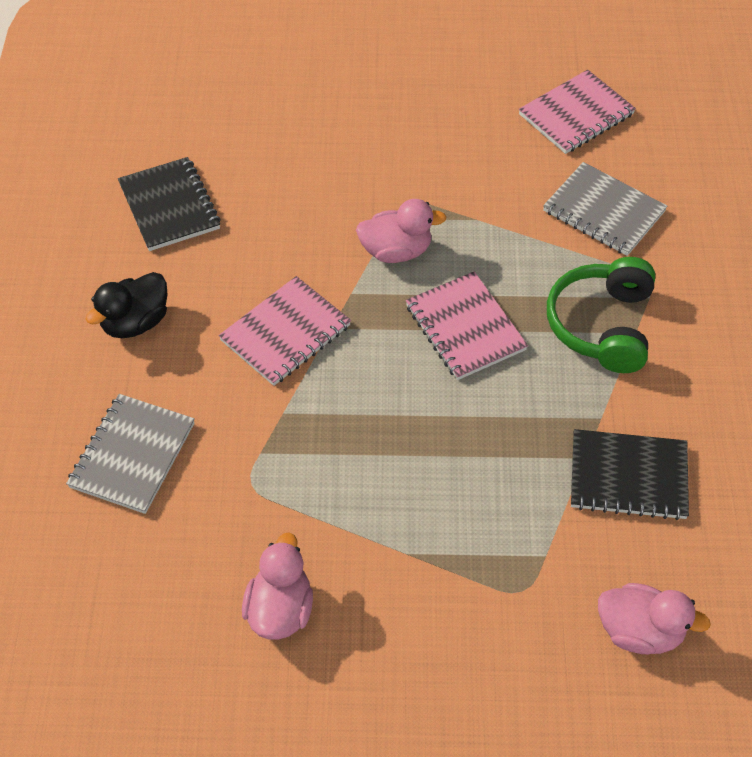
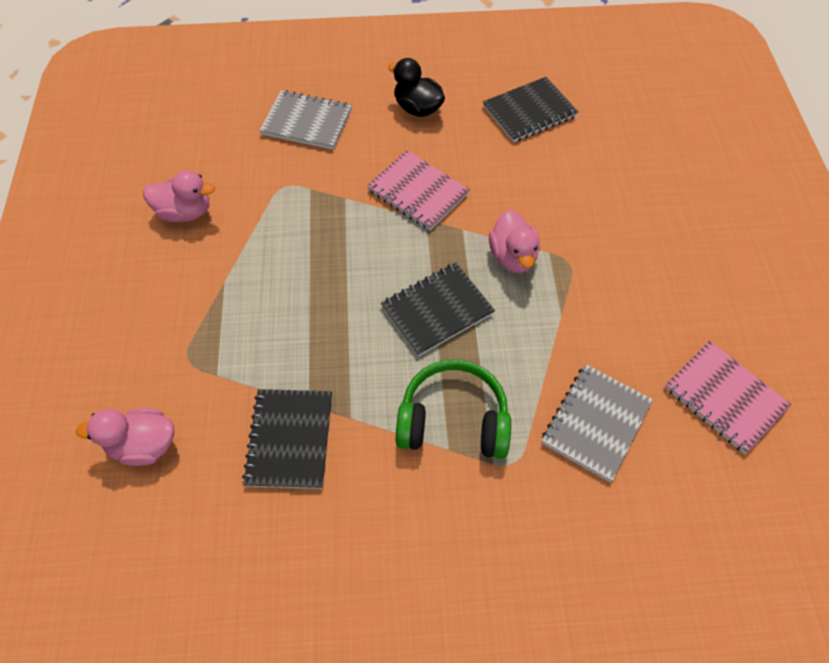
camera: 85 degrees right, 5 degrees up
pink notebook [406,272,528,380] -> black notebook [381,263,495,357]
pink duck [598,583,711,655] -> pink duck turned 75 degrees clockwise [76,408,174,466]

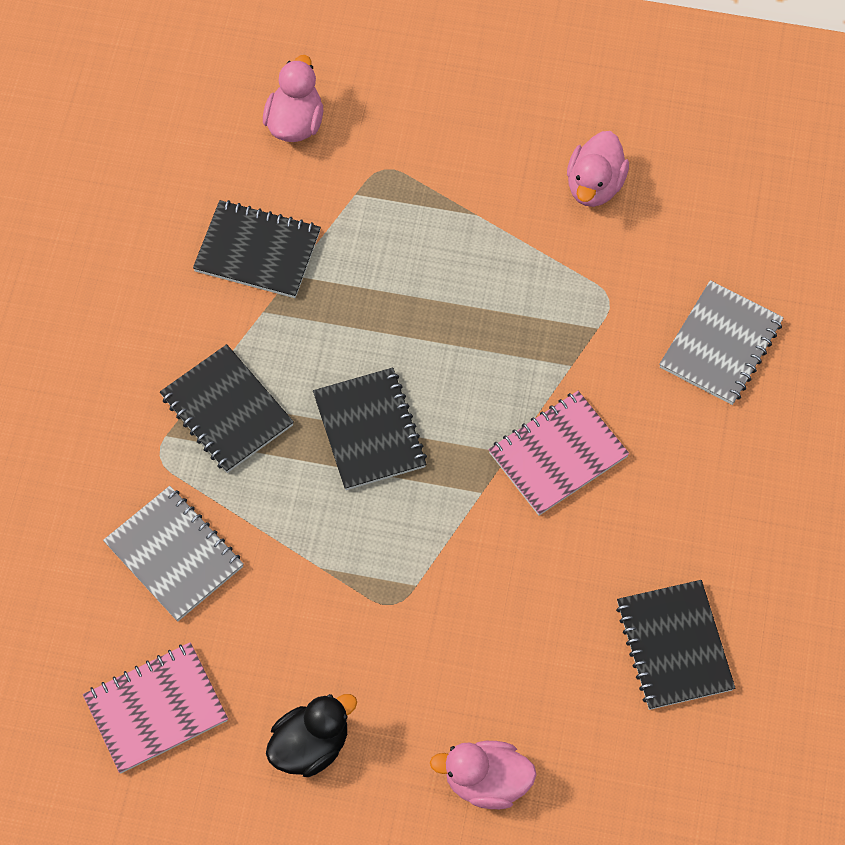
camera: 105 degrees right, 5 degrees up
black duck [388,58,445,117] -> black duck moved to [266,694,357,777]
green headphones [396,360,511,459] -> black notebook [160,344,294,473]
pink duck [489,210,540,273] -> pink duck moved to [430,741,537,809]

